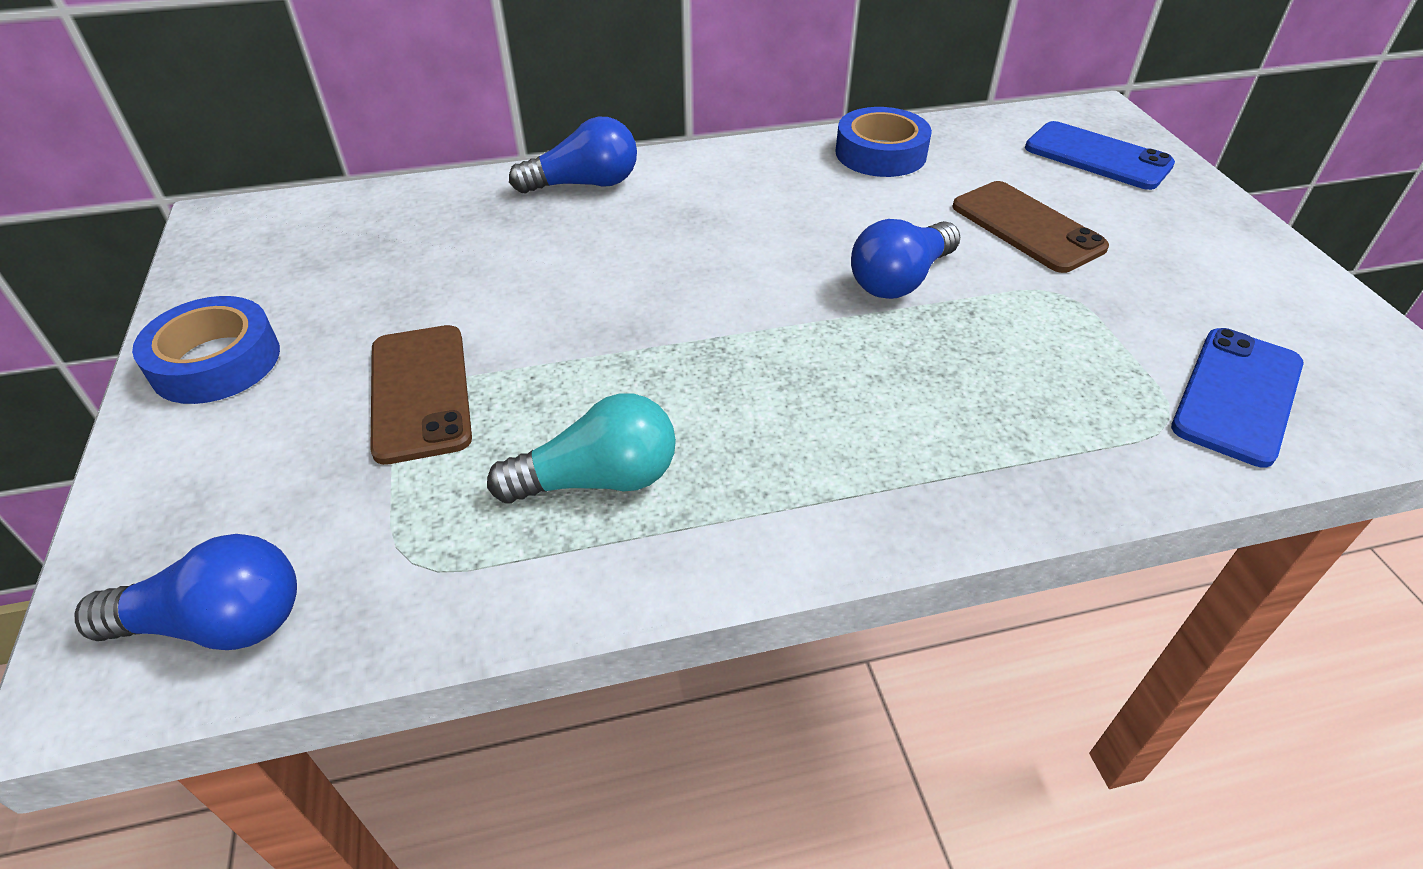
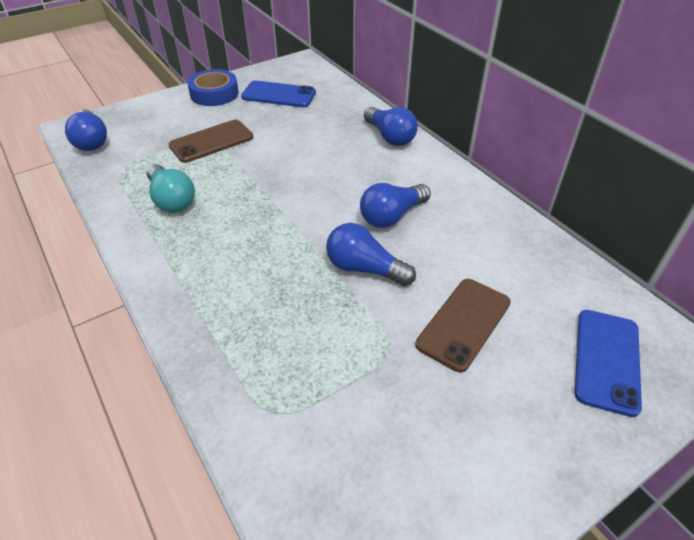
camera: 70 degrees right, 0 degrees up
blue tape [836,107,932,177] -> none
blue phone [1171,328,1304,468] -> blue phone moved to [241,80,316,107]
none -> blue light bulb [360,183,431,228]

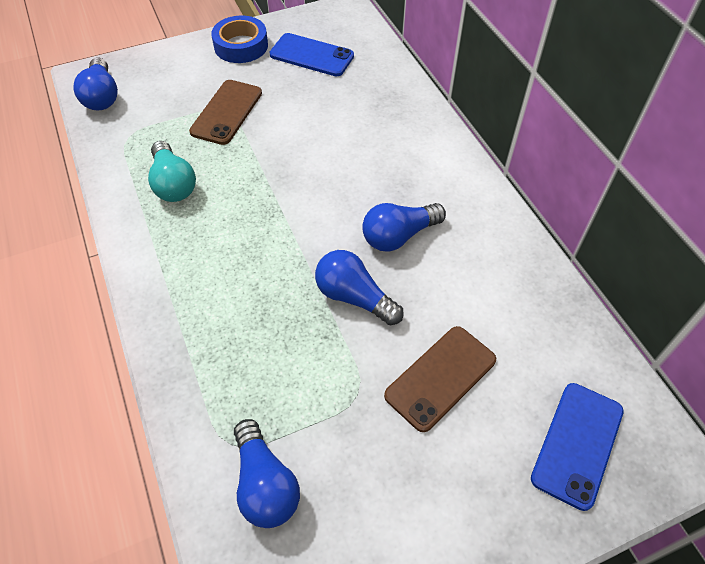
camera: 10 degrees right, 10 degrees up
brown phone [169,120,253,163] -> brown phone turned 45 degrees counterclockwise [189,80,262,145]
blue light bulb [364,107,418,146] -> blue light bulb moved to [234,419,300,528]

